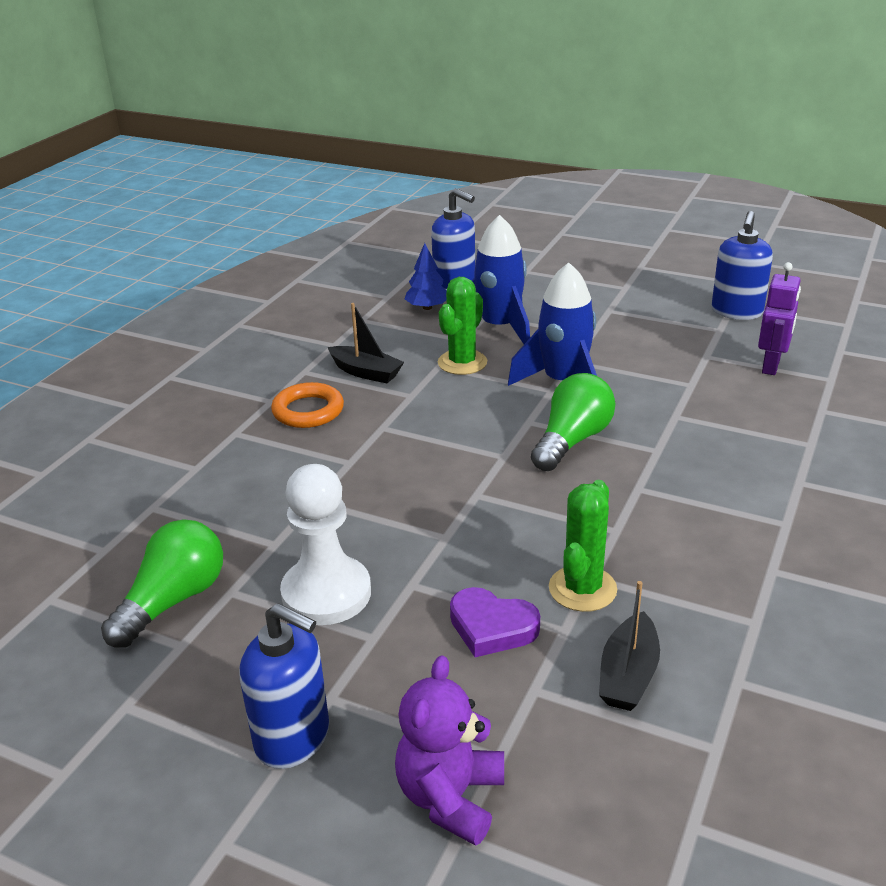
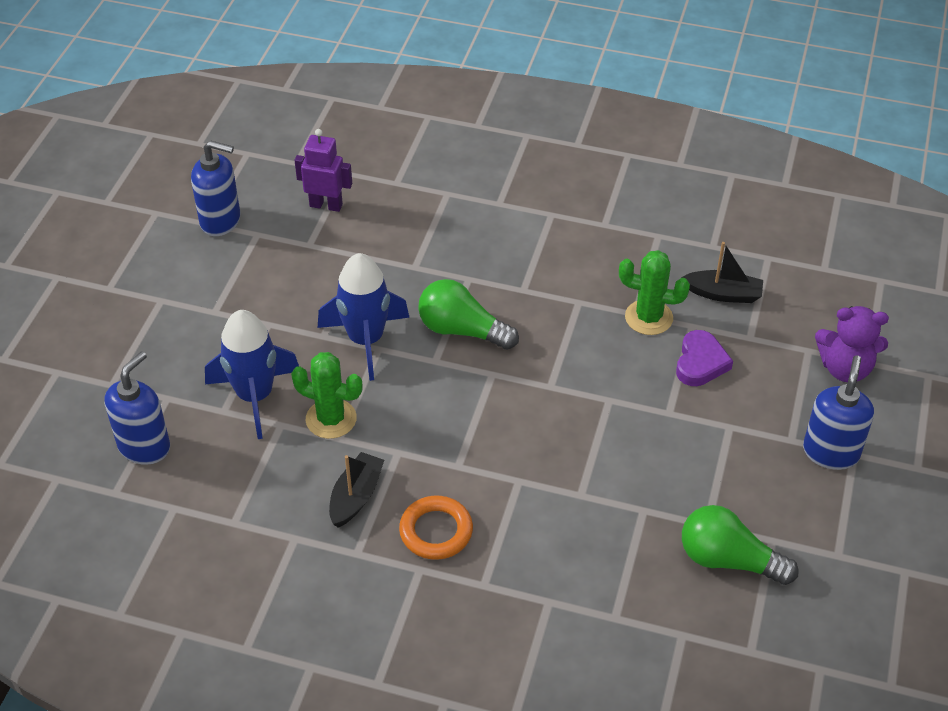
camera: 100 degrees left, 15 degrees up
white pawn [280,464,371,625] -> none
blue tree [405,243,447,310] -> none

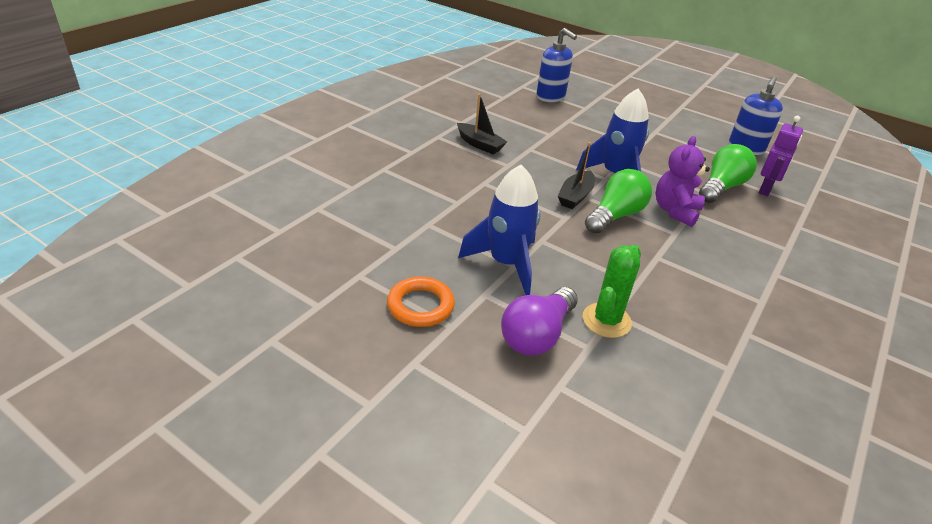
camera: 105 degrees right, 10 degrees down
blue rocket [205,310,299,439] -> blue rocket moved to [458,165,541,295]
green cactus [291,352,363,439] -> none
orange ring [399,496,473,560] -> orange ring moved to [387,277,455,327]
purple heart [676,330,733,386] -> purple light bulb [501,287,578,356]
black boat [682,242,763,303] -> black boat moved to [558,142,595,209]
green light bulb [682,505,799,585] -> green light bulb moved to [699,144,757,203]
blue soap dispenser [803,355,874,470] -> none
purple teddy bear [815,306,889,382] -> purple teddy bear moved to [656,136,710,227]

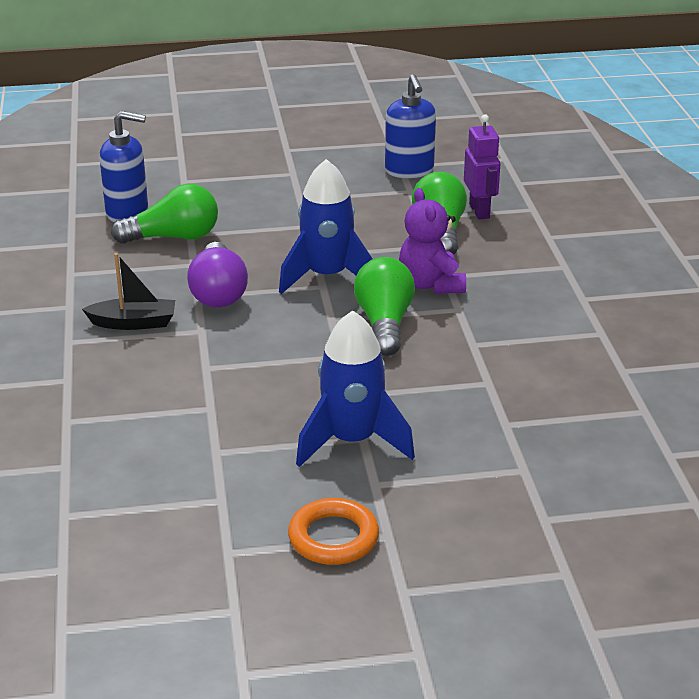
camera: 40 degrees left, 5 degrees down
purple light bulb [501,287,578,356] -> purple light bulb moved to [187,242,248,307]
black boat [558,142,595,209] -> none
green cactus [583,245,641,338] -> none
none -> green light bulb [111,184,218,244]

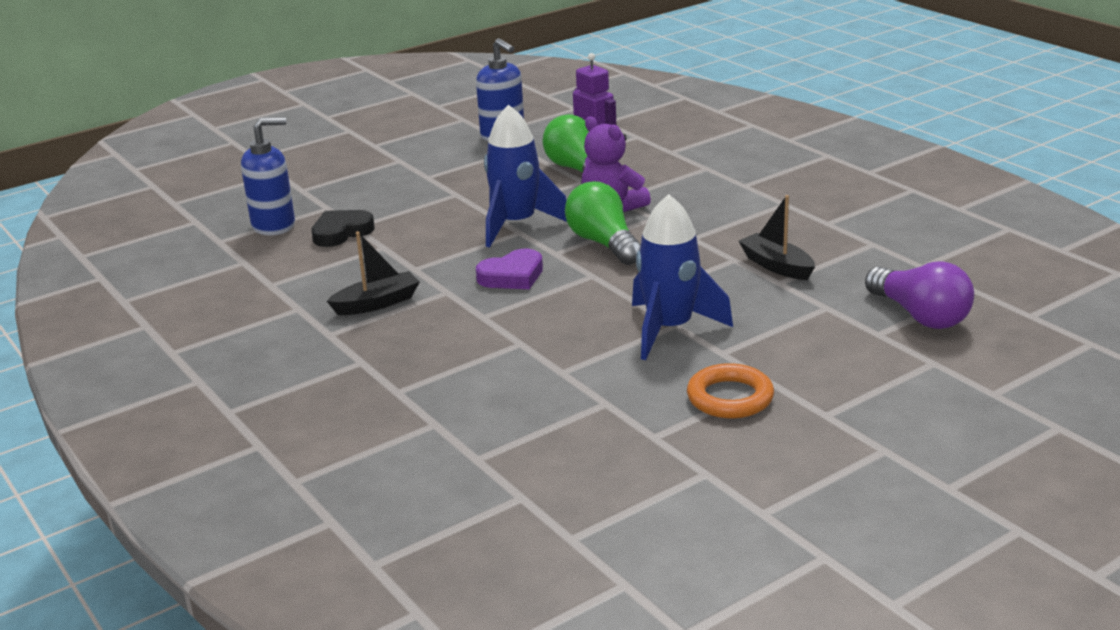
camera: 25 degrees left, 5 degrees down
green light bulb [111,184,218,244] -> black heart [311,210,375,247]
purple light bulb [187,242,248,307] -> purple light bulb moved to [865,261,974,329]
none -> purple heart [476,249,543,289]
none -> black boat [739,195,815,280]

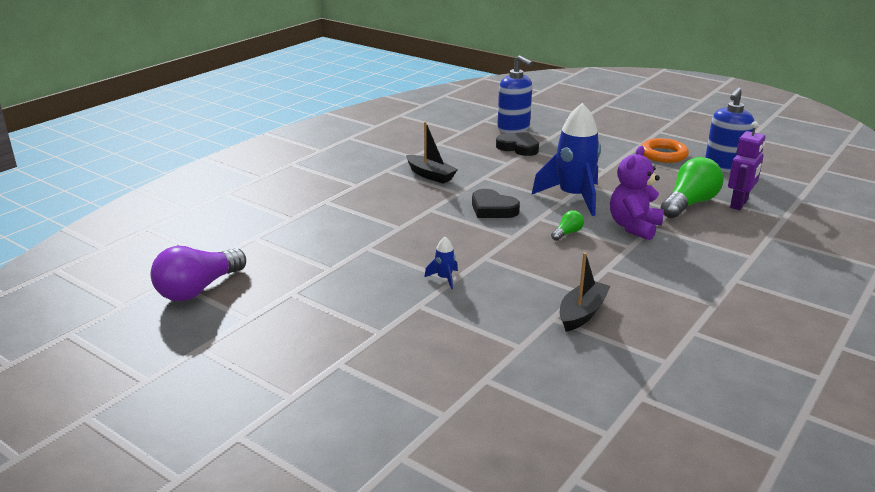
camera: 70 degrees right, 0 degrees up
purple heart [476,249,543,289] -> black heart [472,189,520,218]
green light bulb [565,181,641,265] -> green light bulb [551,210,584,241], size x0.46
blue rocket [632,194,733,360] -> blue rocket [424,237,458,289], size x0.41
orange ring [687,363,774,418] -> orange ring moved to [641,138,689,163]
purple light bulb [865,261,974,329] -> purple light bulb moved to [151,246,246,301]

